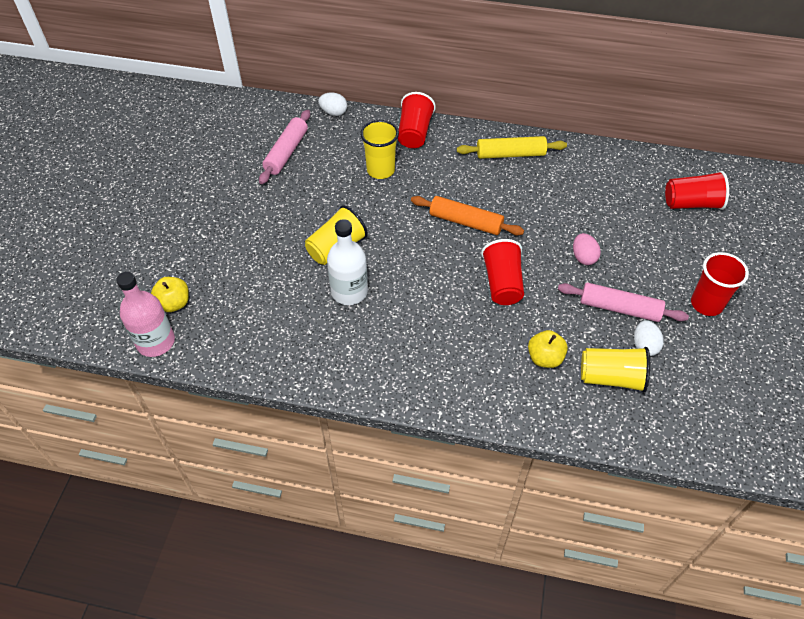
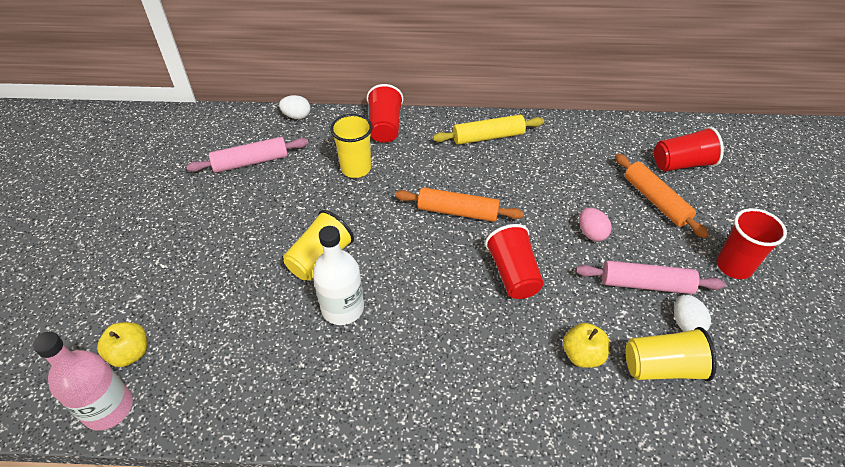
camera: 10 degrees left, 5 degrees down
pink rolling pin [259,110,310,184] -> pink rolling pin turned 60 degrees clockwise [186,137,309,173]
none -> orange rolling pin [615,154,709,238]

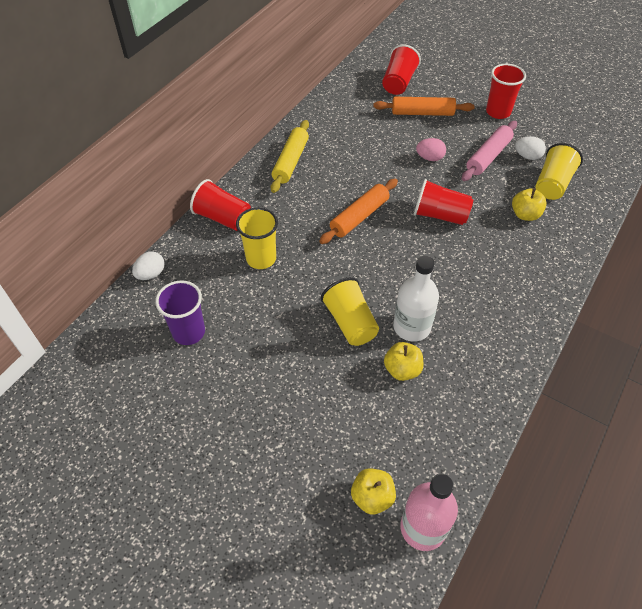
camera: 60 degrees left, 5 degrees up
pink rolling pin [186,137,309,173] -> purple cup [155,281,205,345]
none -> yellow apple [384,342,423,381]

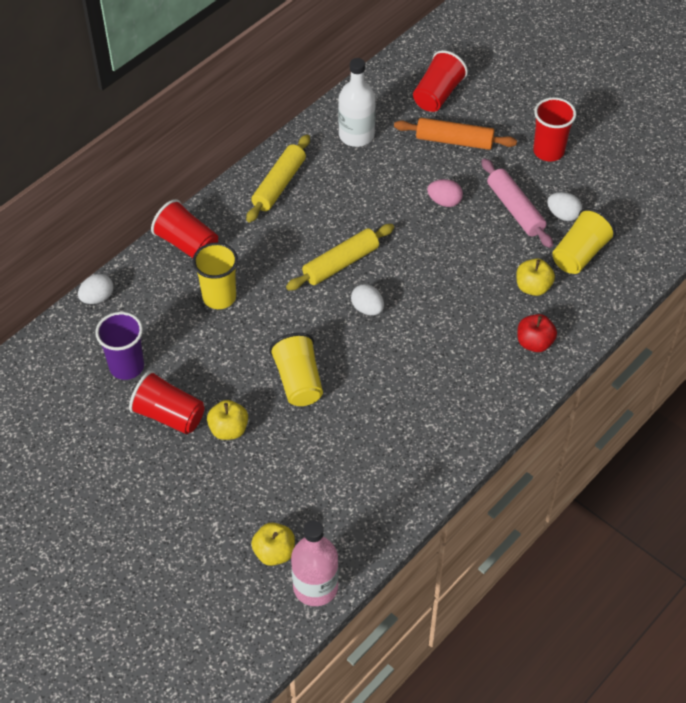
camera: 10 degrees right, 0 degrees up
orange rolling pin [319,179,398,244] -> yellow rolling pin [286,224,394,291]
yellow apple [384,342,423,381] -> yellow apple moved to [207,400,248,440]
white bottle [393,256,439,342] -> white bottle moved to [338,58,376,147]
red cup [414,179,473,225] -> red cup moved to [129,370,204,434]
pink rolling pin [462,121,517,181] -> pink rolling pin turned 75 degrees counterclockwise [481,158,553,248]
none -> white egg [351,284,384,315]
none -> red apple [517,314,557,352]

